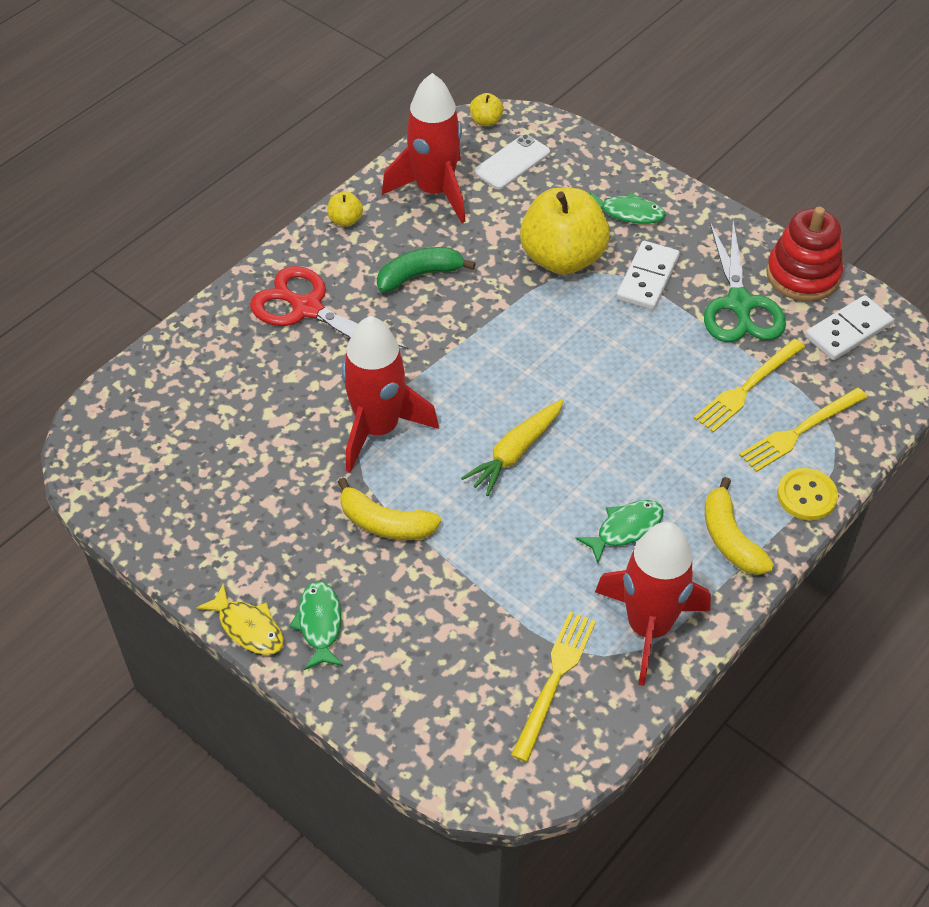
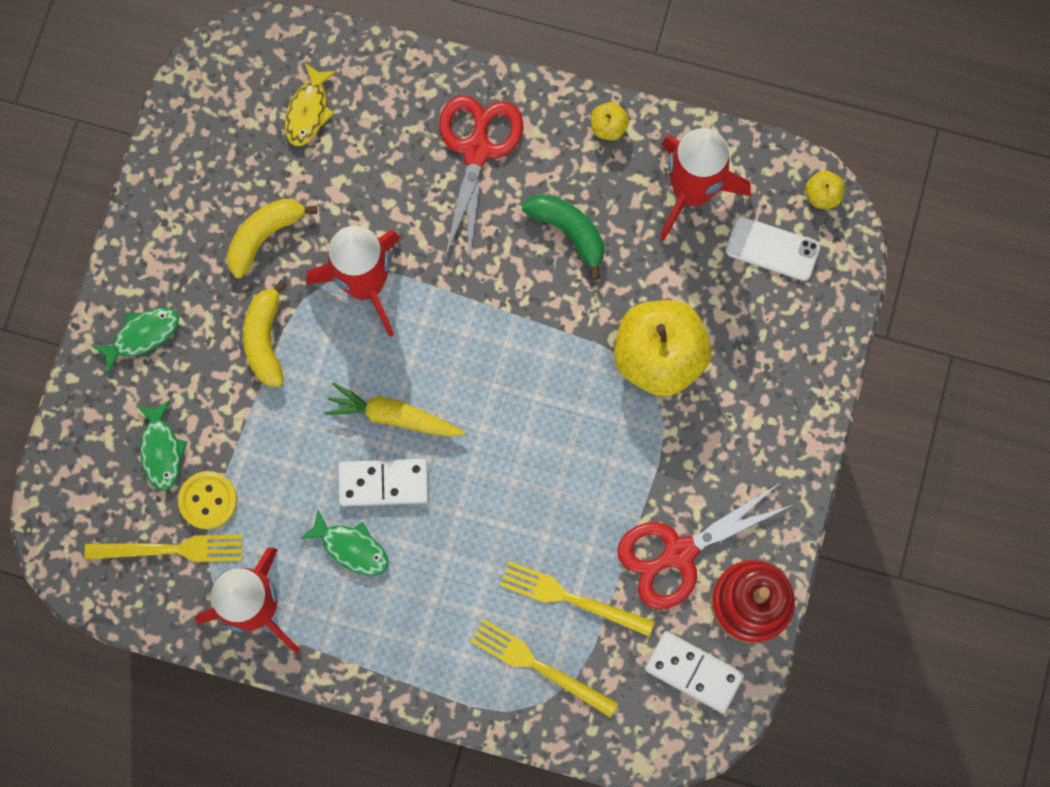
camera: 65 degrees right, 25 degrees up
yellow fish [196,583,283,655] -> yellow fish moved to [285,63,337,146]
green fish [590,192,666,224] -> green fish moved to [137,400,187,491]
white domino [616,241,679,310] -> white domino moved to [338,459,429,507]
green scissors [704,222,786,342] -> red scissors [617,483,793,609]
yellow banana [705,477,774,575] -> yellow banana moved to [226,199,317,279]
yellow button [777,468,838,521] -> yellow button moved to [178,471,237,530]

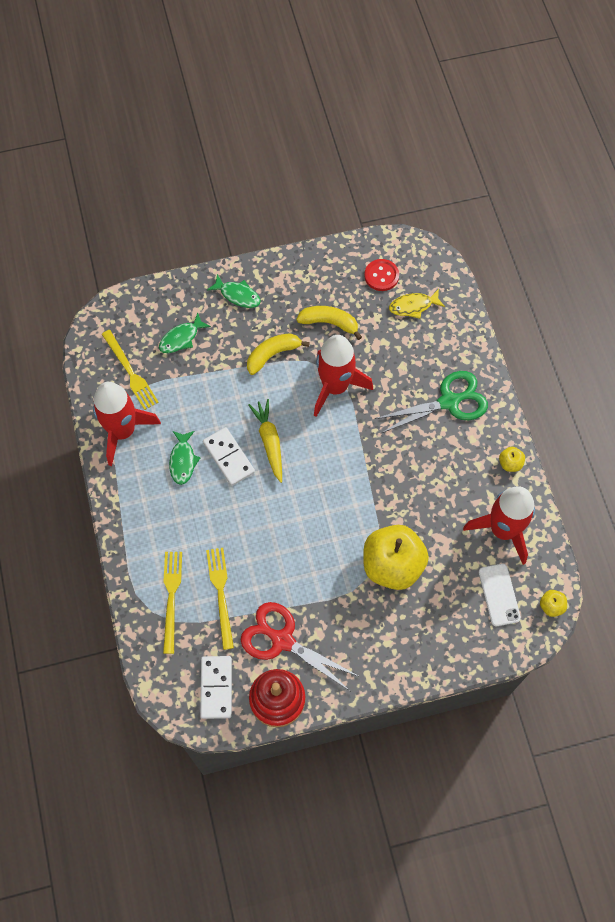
camera: 60 degrees right, 10 degrees down
yellow button [178,471,237,530] -> none
red scissors [439,95,523,265] -> green scissors [375,371,488,433]
green banana [522,194,604,280] -> none
none -> red button [364,259,399,291]

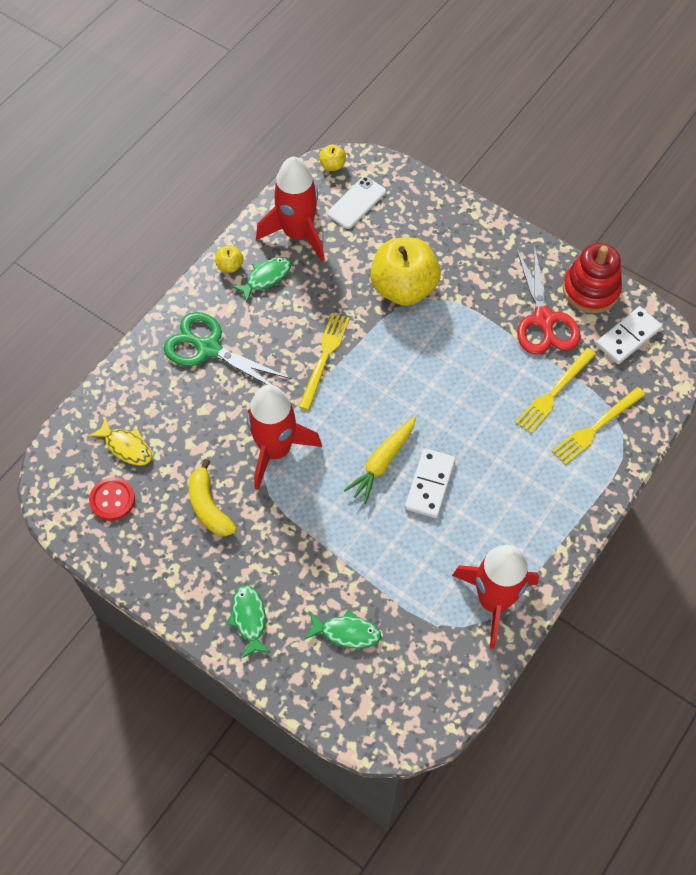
camera: 130 degrees left, 5 degrees down
yellow fork [102,330,159,410] -> yellow fork moved to [298,313,350,410]
green fish [169,431,200,485] -> green fish moved to [232,257,291,302]
yellow banana [247,333,310,375] -> none

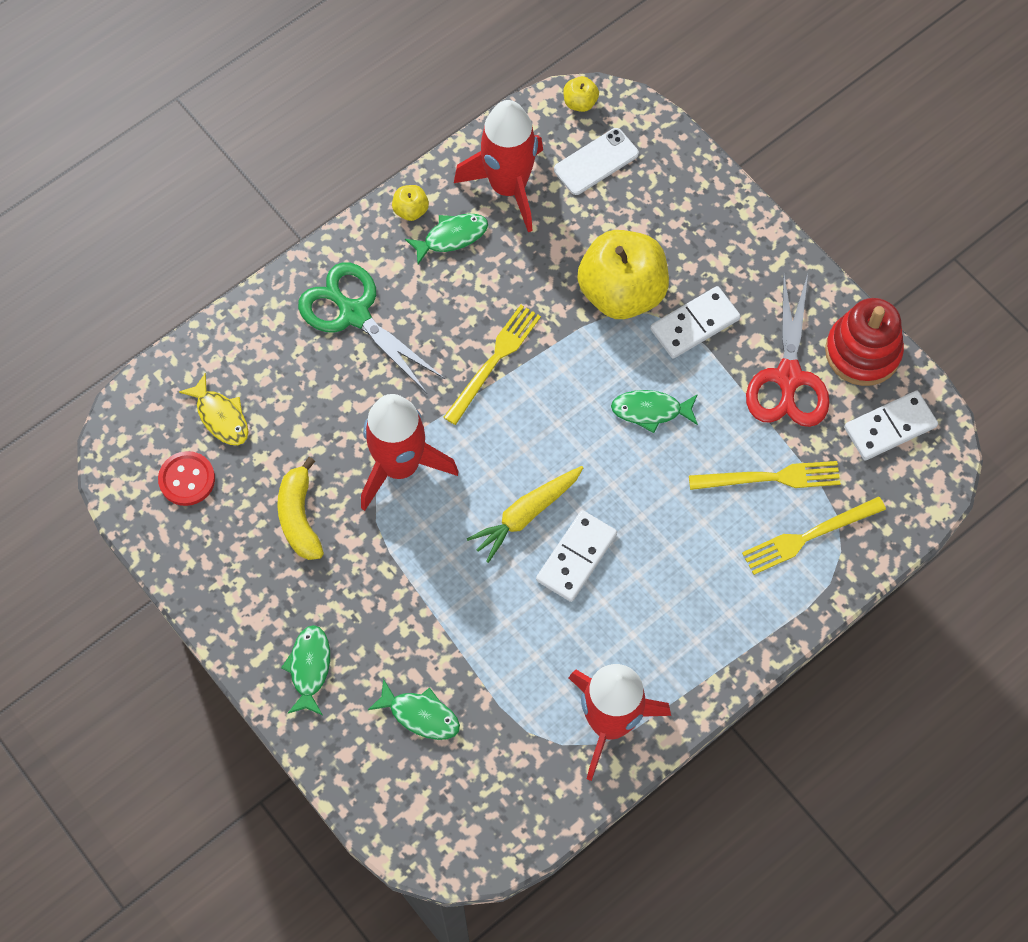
camera: 15 degrees right, 5 degrees up
yellow fork [515,348,596,434] -> yellow fork turned 150 degrees counterclockwise [689,461,841,490]
none -> green fish [611,390,698,433]
none -> white domino [650,286,740,359]

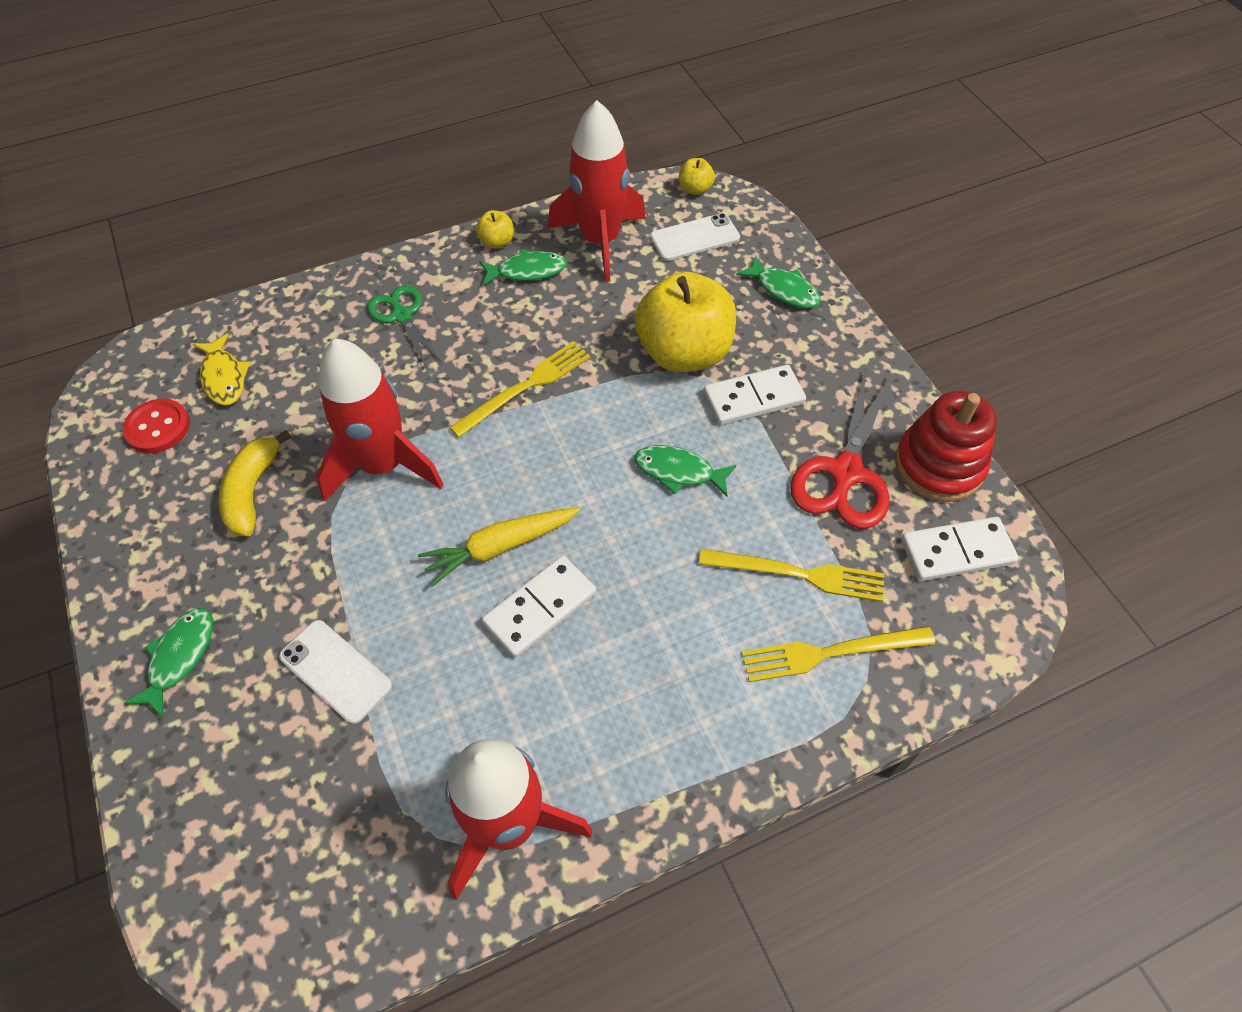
camera: 15 degrees right, 10 degrees down
green scissors [298,262,445,393] -> green scissors [368,285,442,369], size x0.64
green fish [368,679,460,740] -> green fish moved to [736,256,821,308]
none -> white phone [279,620,392,724]

